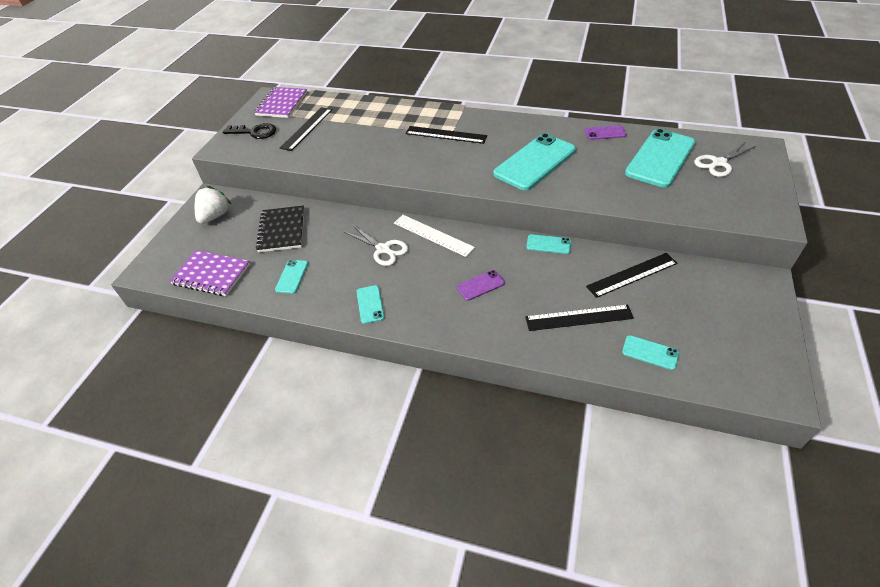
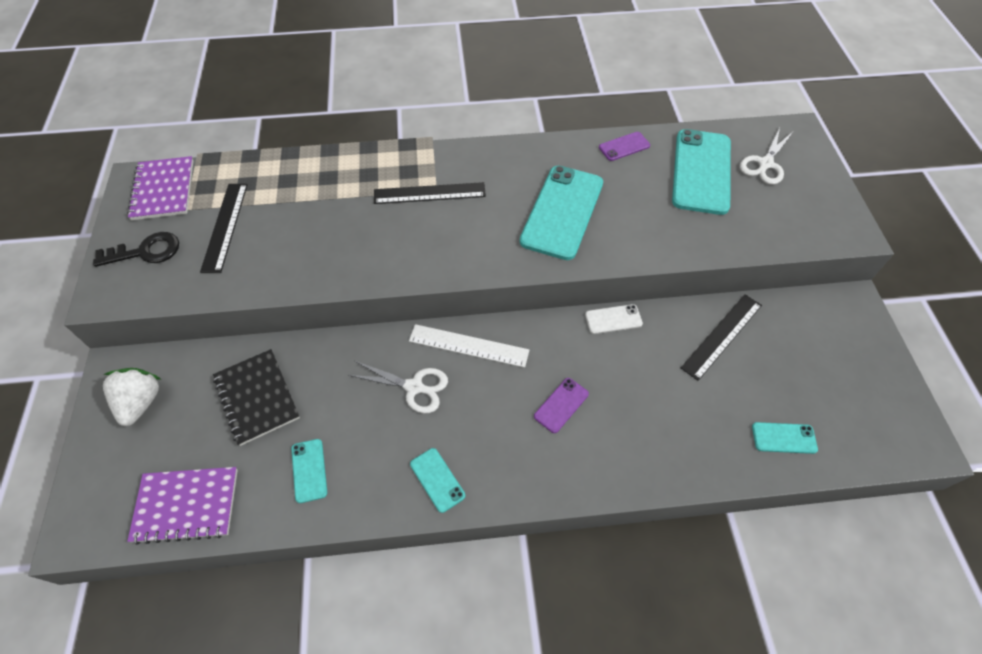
camera: 25 degrees left, 10 degrees up
black ruler [525,304,634,331] -> none
turquoise phone [526,234,571,254] -> white phone [585,304,643,334]

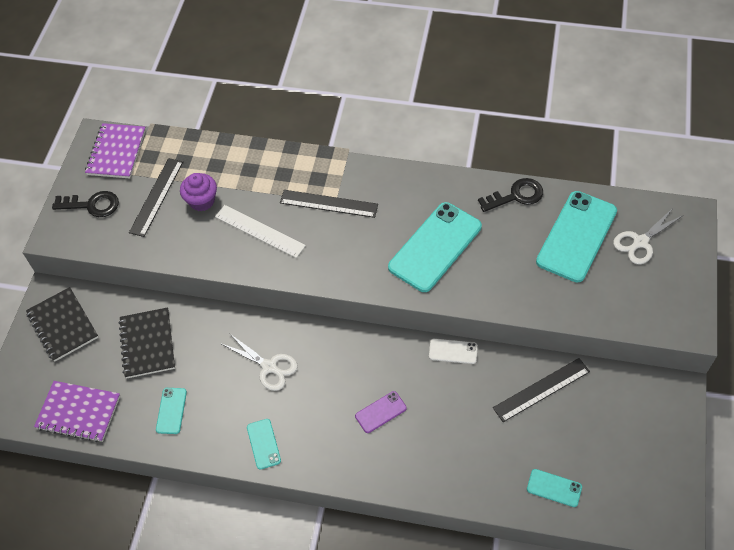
camera: 20 degrees right, 0 degrees up
white strawberry [103,368,162,426] -> black notebook [26,287,98,362]
white ruler [409,324,529,368] -> white ruler moved to [215,205,306,258]
purple phone [599,132,650,161] -> black key [478,178,543,212]
none -> purple cupcake [180,173,217,211]

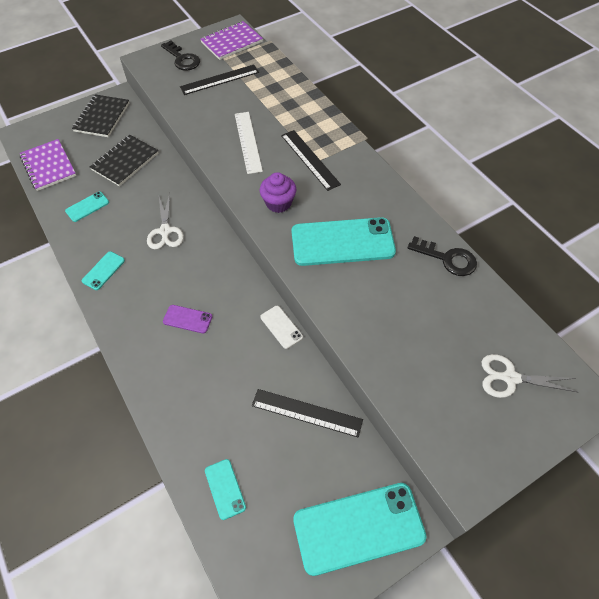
camera: 45 degrees right, 0 degrees up
purple cupcake [180,173,217,211] -> purple cupcake moved to [260,172,296,213]
turquoise phone [536,191,617,283] -> turquoise phone moved to [293,483,427,576]

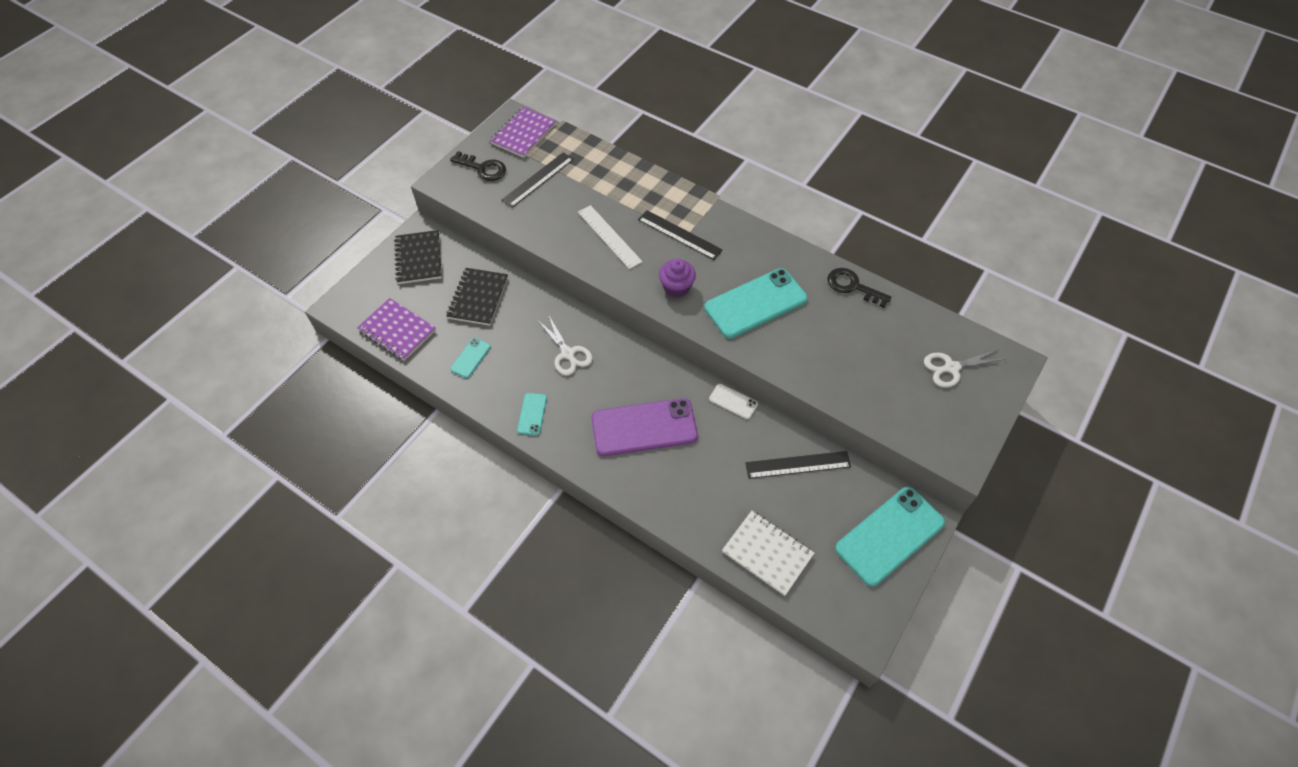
camera: 25 degrees left, 0 degrees up
purple phone [163,305,212,334] -> purple phone [591,398,698,456], size x2.18
turquoise phone [205,459,246,520] -> white notebook [722,511,814,596]
black key [407,236,477,276] -> black key turned 150 degrees counterclockwise [827,268,892,308]

